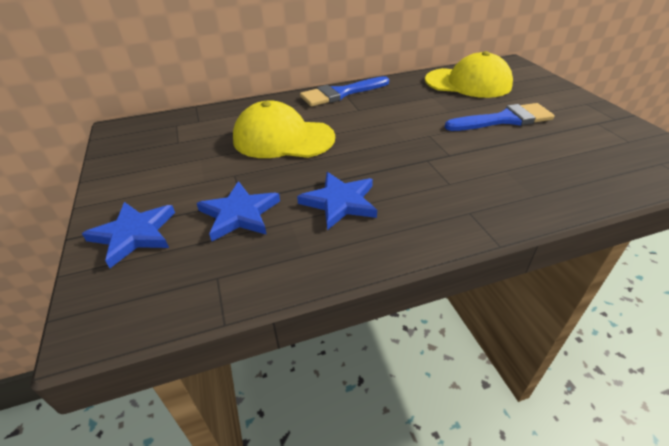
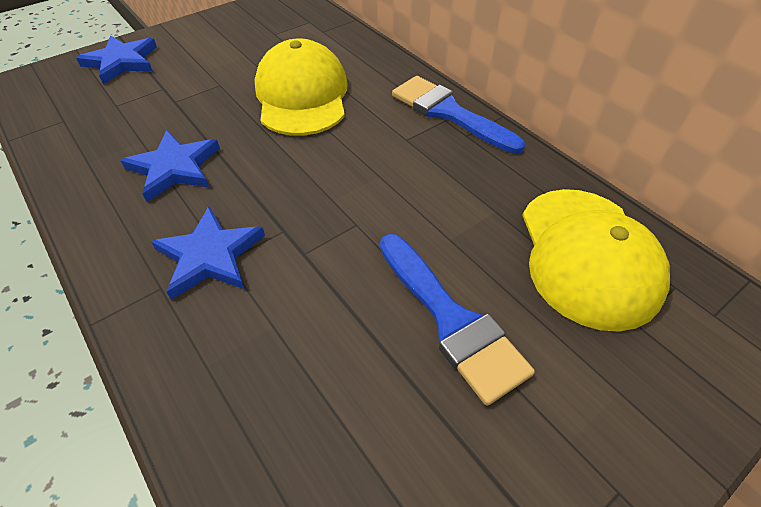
camera: 70 degrees right, 10 degrees up
blue star [197,181,280,241] -> blue star moved to [151,206,265,300]

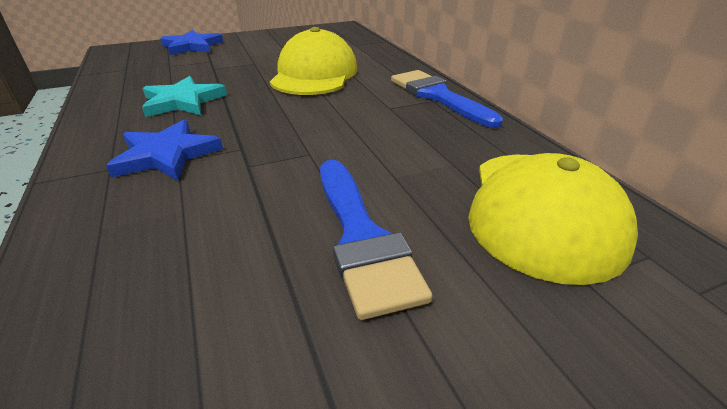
camera: 15 degrees right, 15 degrees down
blue star [120,130,220,202] -> turquoise star [142,76,227,117]

